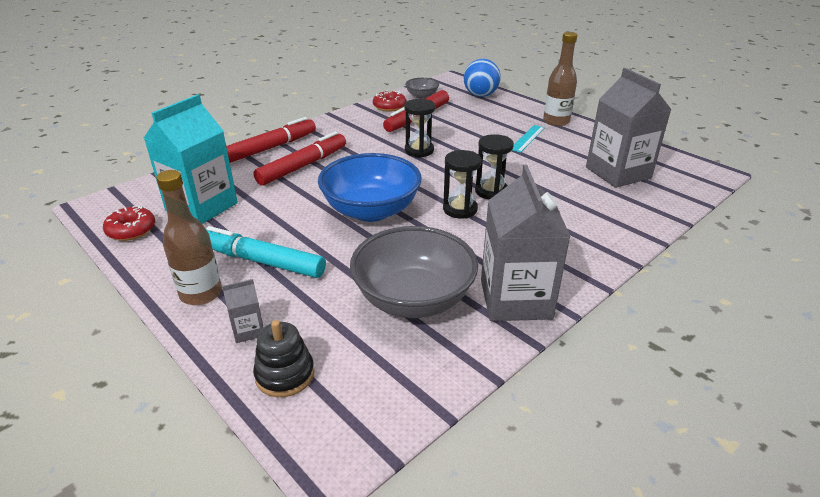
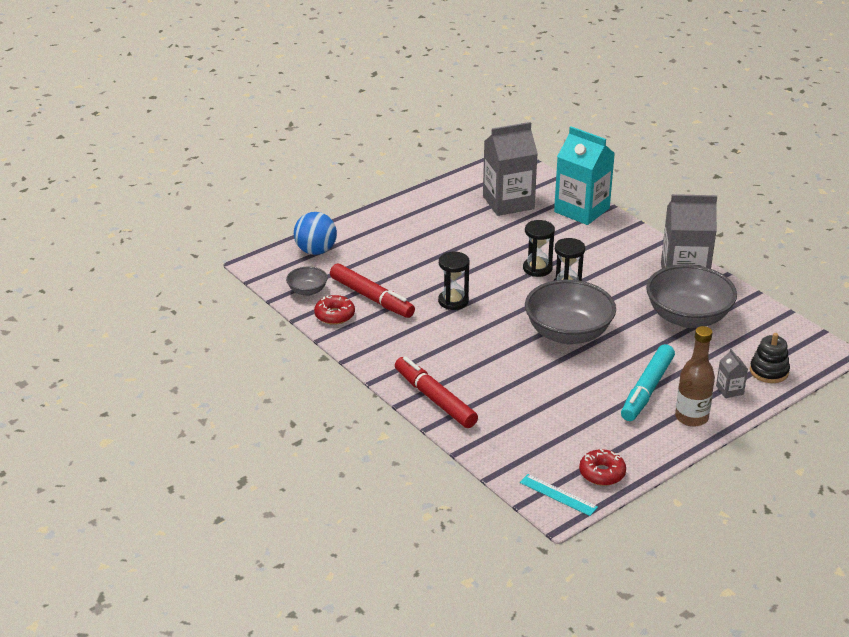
camera: 85 degrees left, 0 degrees up
turquoise carton [144,94,238,224] -> turquoise carton moved to [554,126,615,225]
red marker [253,132,346,186] -> none
blue bowl [318,153,422,222] -> grey bowl [525,280,616,344]
turquoise ruler [512,125,545,153] -> turquoise ruler moved to [520,474,598,516]
brown bottle [543,32,577,126] -> none

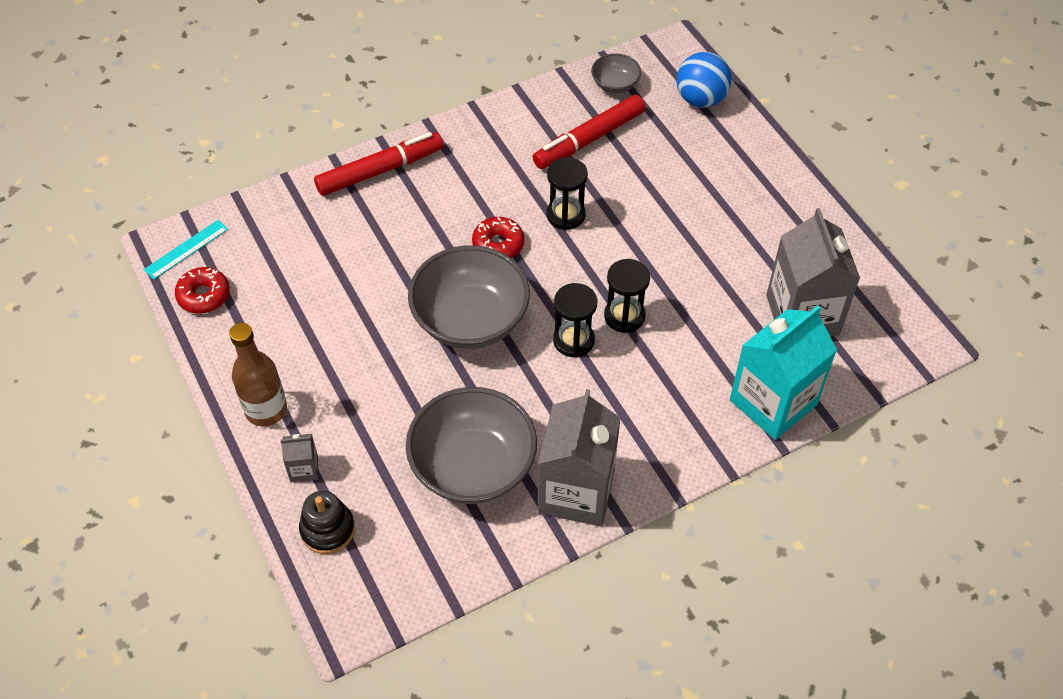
camera: 100 degrees right, 20 degrees up
red donut [314,295,355,325] -> red donut moved to [472,217,524,258]
turquoise marker [621,344,675,421] -> none

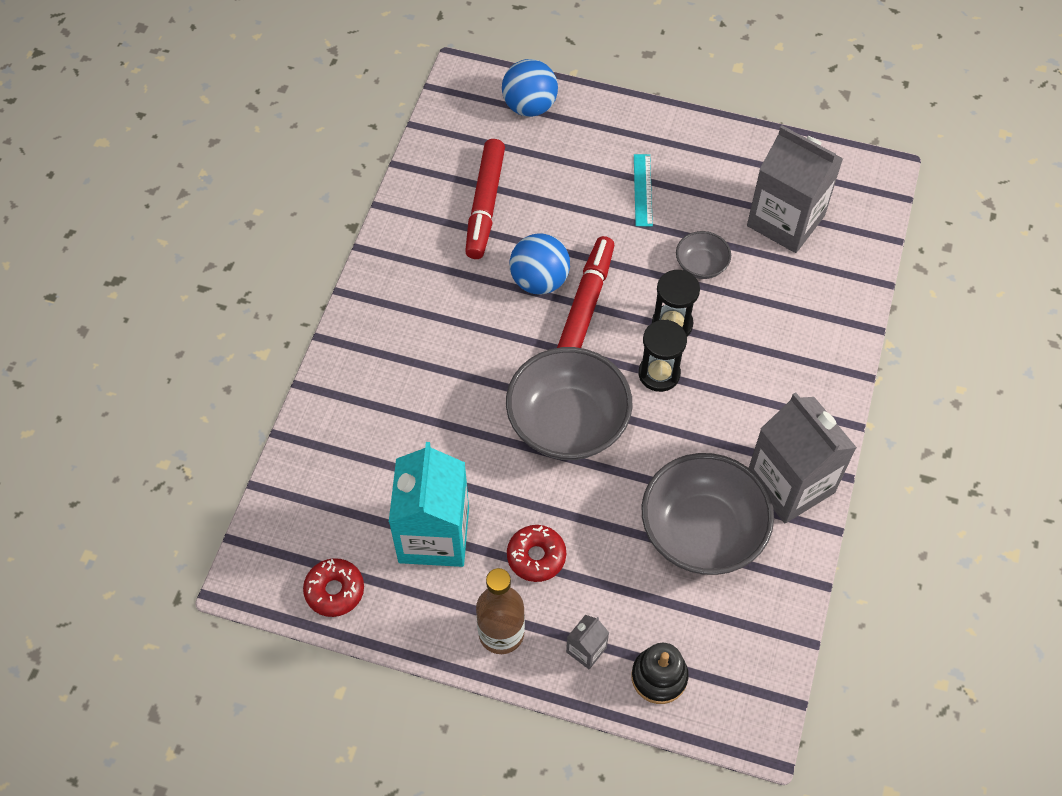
camera: 45 degrees left, 5 degrees up
turquoise ruler [144,220,228,280] -> turquoise ruler moved to [634,154,653,226]
red marker [314,132,443,196] -> red marker moved to [557,236,615,348]
red donut [472,217,524,258] -> red donut moved to [507,525,566,582]
black hourglass [547,157,588,230] -> blue ball [510,233,570,295]
grey bowl [591,53,641,93] -> grey bowl moved to [676,231,731,279]
turquoise carton [730,306,837,440] -> turquoise carton moved to [389,442,469,567]

